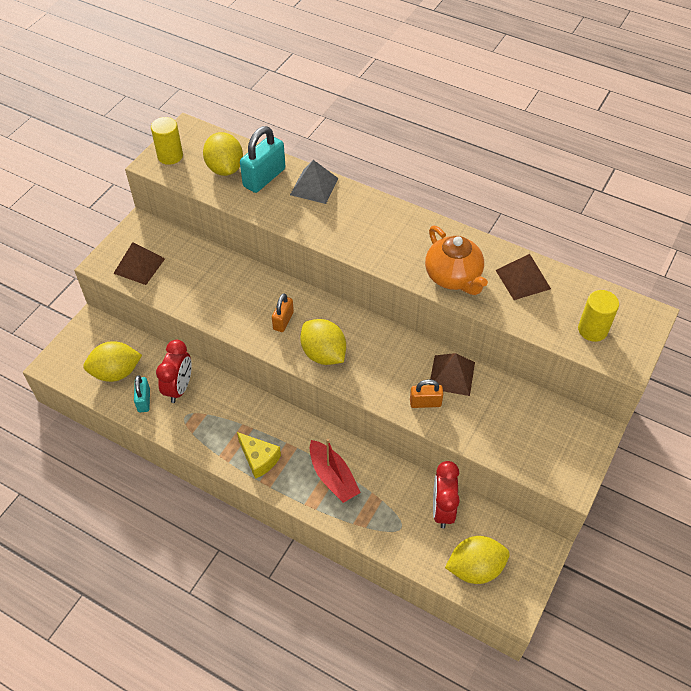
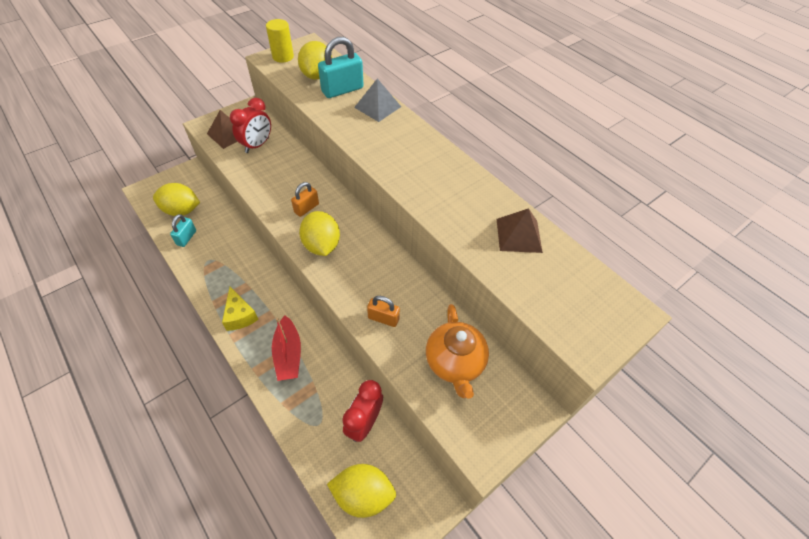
camera: 20 degrees right, 0 degrees up
red clock [156,340,192,403] -> red clock moved to [230,98,271,153]
orange teapot [425,226,488,295] -> orange teapot moved to [426,304,489,399]
brown pyramid [429,353,475,396] -> none
yellow cylinder [578,290,619,342] -> none

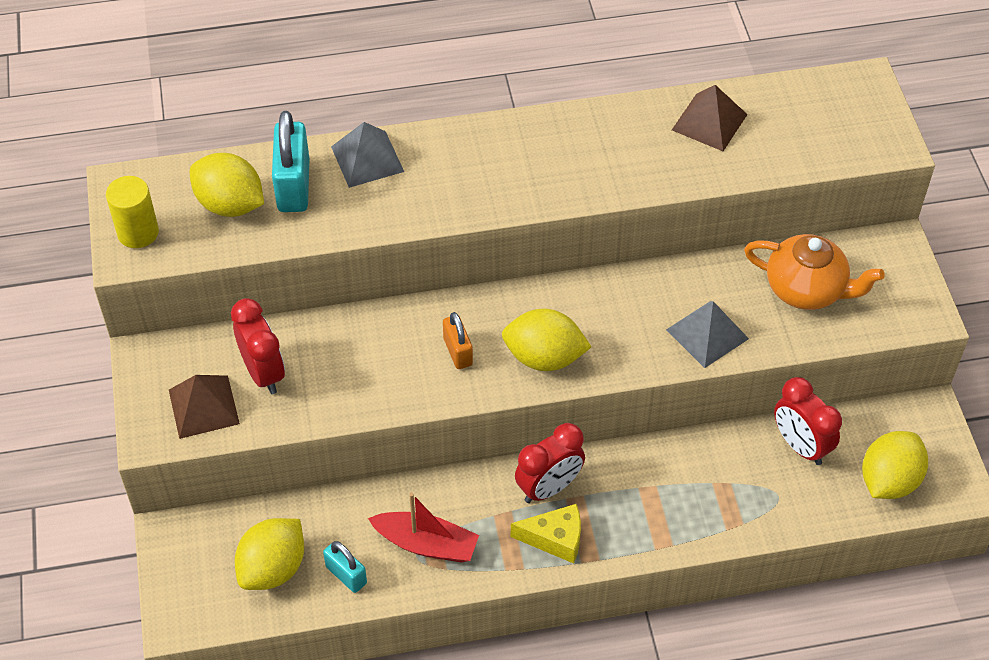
camera: 60 degrees left, 0 degrees up
red boat [272,316,301,381] -> red boat moved to [368,493,479,563]
orange padlock [367,296,400,327] -> grey pyramid [666,301,749,368]
none -> red clock [515,423,585,503]

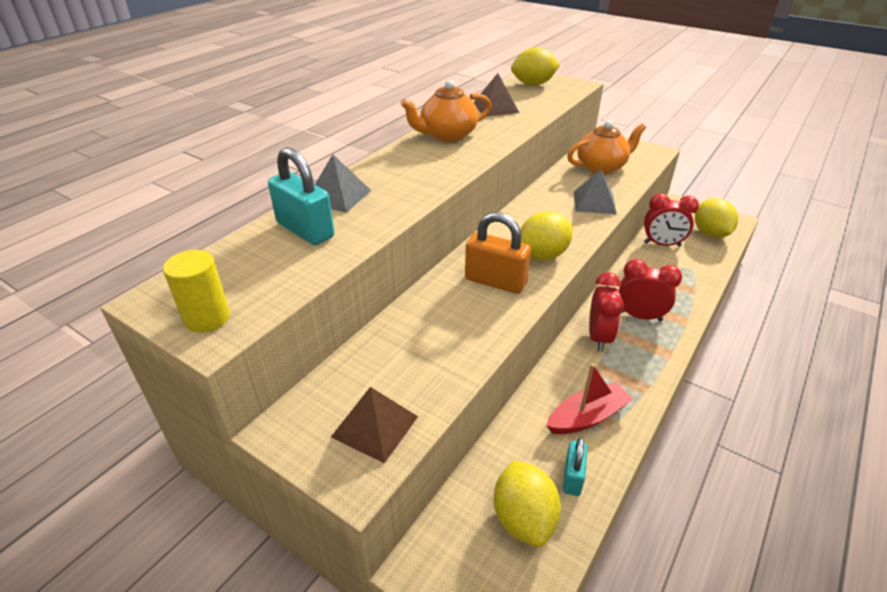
camera: 45 degrees left, 15 degrees down
yellow lemon [190,153,264,217] -> yellow lemon moved to [511,47,560,86]
red clock [231,298,285,394] -> red clock moved to [619,259,682,321]
turquoise padlock [323,541,367,593] -> turquoise padlock turned 75 degrees counterclockwise [563,437,588,496]
orange padlock [443,312,473,369] -> orange padlock [465,212,531,294], size x1.70
yellow cheese [511,504,581,564] -> none
none -> orange teapot [400,80,492,142]

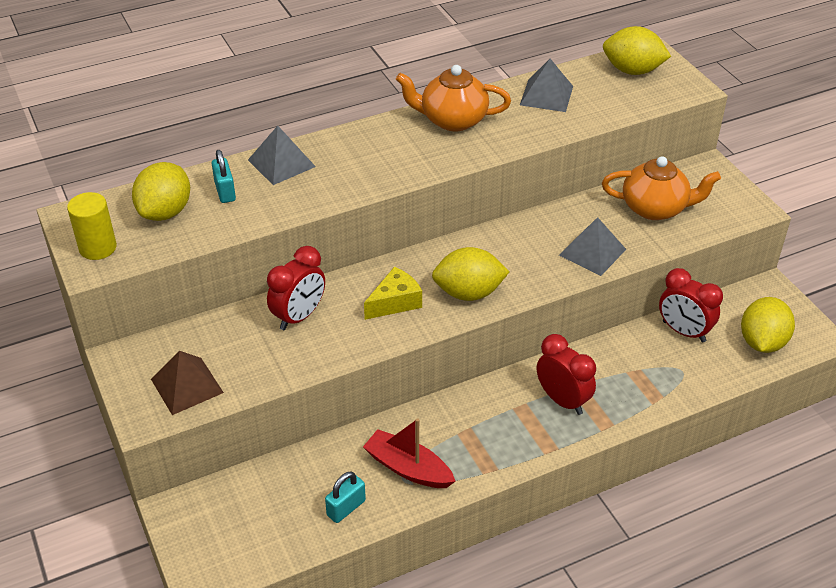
camera: 30 degrees right, 5 degrees up
turquoise padlock [268,147,334,245] -> turquoise padlock [212,150,236,203], size x0.59
orange padlock [465,212,531,294] -> yellow cheese [364,267,422,320]
brown pyramid [473,73,519,117] -> grey pyramid [520,59,573,112]
yellow lemon [494,460,561,547] -> yellow lemon moved to [132,162,190,221]
red boat [546,364,633,434] -> red boat turned 150 degrees counterclockwise [363,418,456,488]
red clock [589,272,624,352] -> red clock moved to [267,246,325,330]

